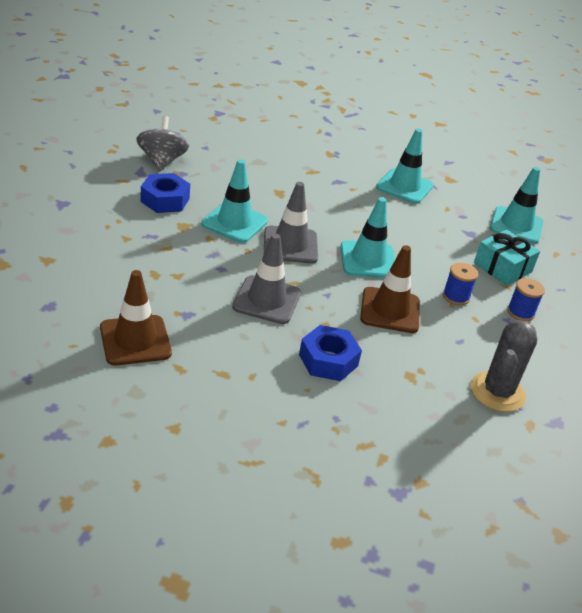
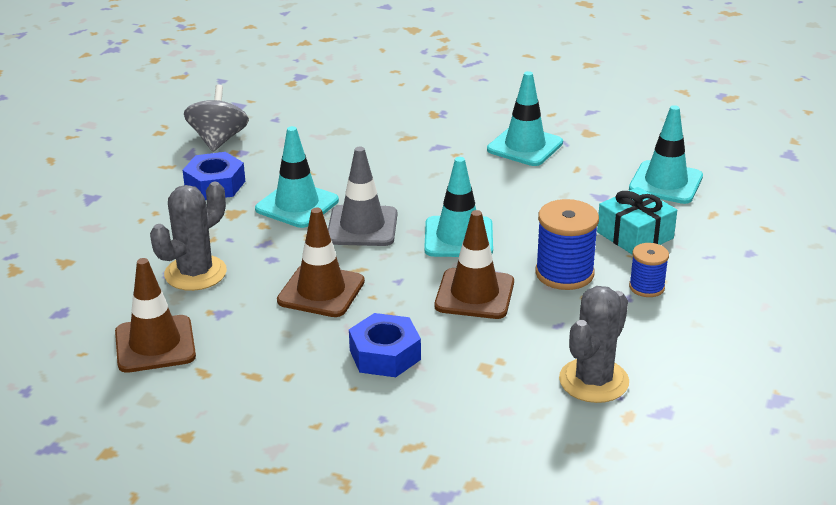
camera: 10 degrees right, 5 degrees down
grey traffic cone [232,233,301,324] -> brown traffic cone [277,208,365,317]
blue spool [443,263,478,305] -> blue spool [535,199,599,290], size x1.68
none -> grey cactus [150,182,227,291]

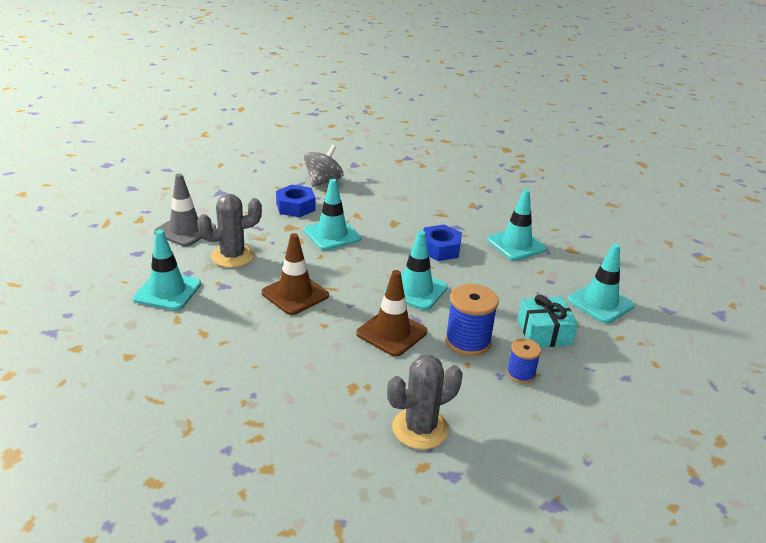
camera: 25 degrees right, 0 degrees up
brown traffic cone [115,258,196,373] -> turquoise traffic cone [133,230,201,310]
grey traffic cone [328,147,397,246] -> grey traffic cone moved to [154,173,216,246]
blue nut [349,313,421,377] -> blue nut moved to [423,225,462,261]

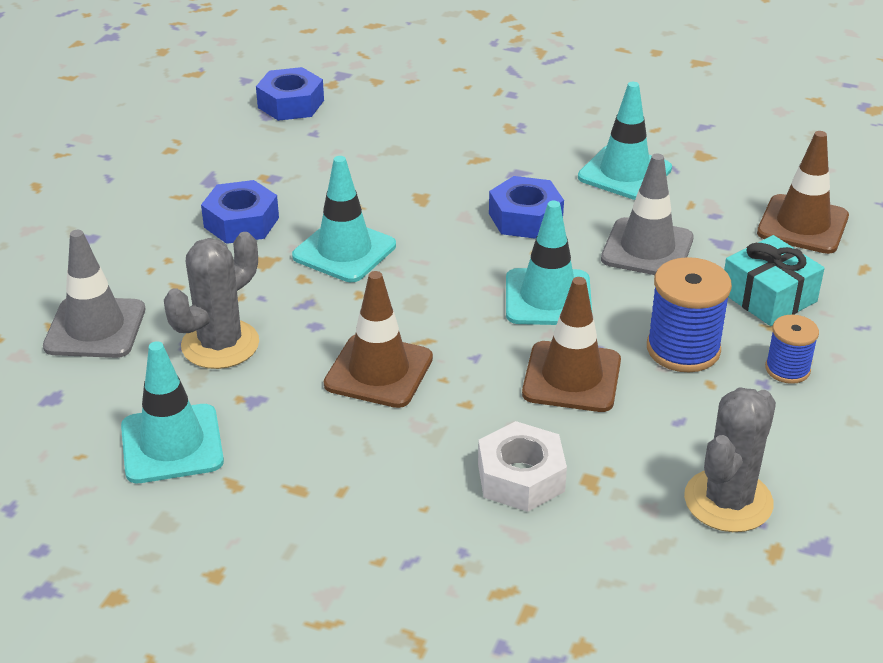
camera: 25 degrees left, 5 degrees up
grey spinning top [304,145,343,187] -> none
turquoise traffic cone [567,244,634,323] -> brown traffic cone [757,131,849,254]
none -> blue nut [256,67,324,121]
none -> white nut [478,421,567,512]
none -> grey traffic cone [601,154,694,275]

